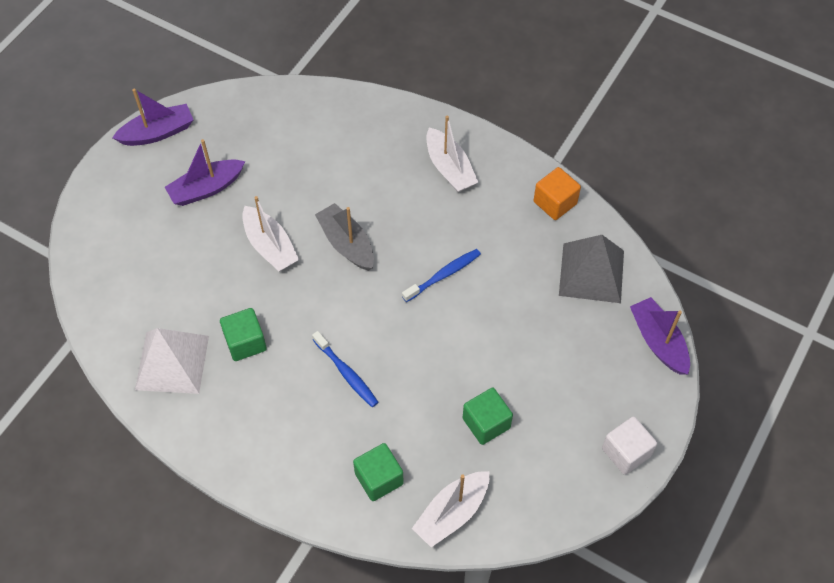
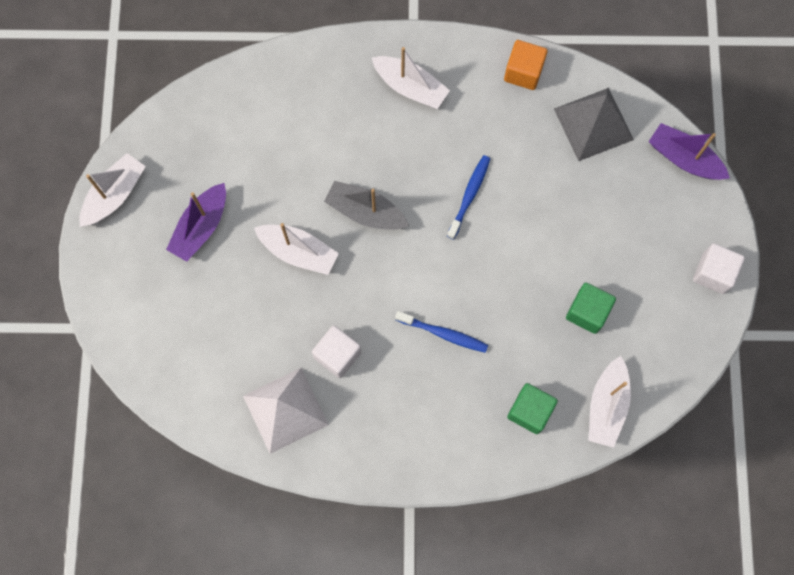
camera: 30 degrees left, 15 degrees up
purple boat [112,89,193,146] -> white boat [79,153,146,227]
green cube [220,308,267,361] -> white cube [312,326,361,378]

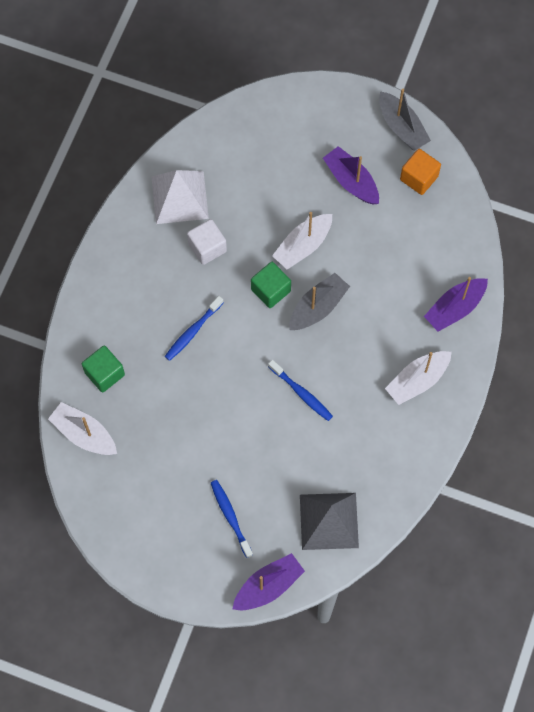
camera: 110 degrees right, 5 degrees down
white boat [79,153,146,227] -> grey boat [379,89,431,151]
orange cube [504,40,547,90] -> orange cube moved to [400,149,441,195]
green cube [566,283,616,334] -> green cube moved to [251,262,291,308]
white cube [693,243,745,294] -> none
none -> blue toothbrush [211,480,253,558]
none -> purple boat [424,277,488,332]

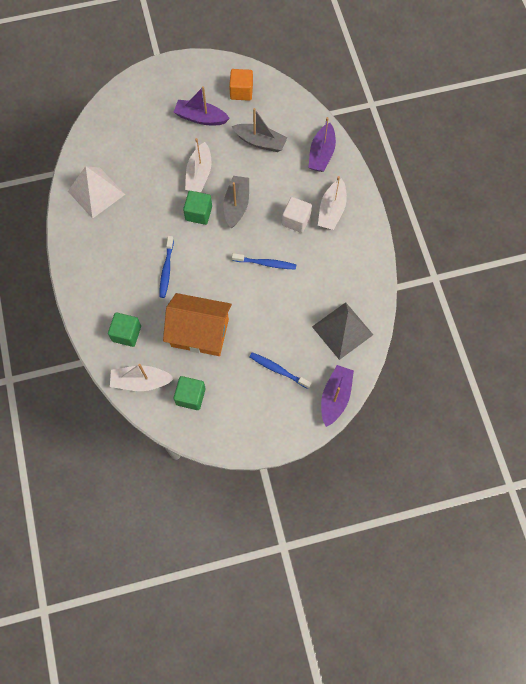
camera: 35 degrees left, 0 degrees up
white cube [187,219,227,265] -> white cube moved to [282,197,312,233]
grey boat [379,89,431,151] -> grey boat moved to [232,108,287,152]
none -> orange house [163,293,232,356]
none -> green cube [173,376,206,410]

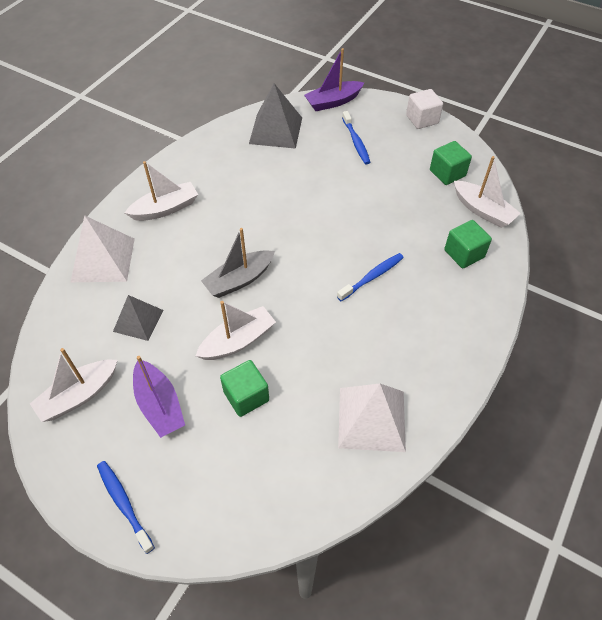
camera: 135 degrees left, 15 degrees down
orange house [163,293,232,356] -> none
green cube [183,191,212,225] -> green cube moved to [220,360,269,417]
orange cube [229,69,253,101] -> white boat [30,348,117,422]
grey boat [232,108,287,152] -> grey pyramid [113,295,164,341]
blue toothbrush [232,253,296,270] -> blue toothbrush moved to [97,461,155,554]
white cube [282,197,312,233] -> white cube moved to [406,89,443,129]
purple boat [308,117,336,172] -> white pyramid [71,215,135,282]

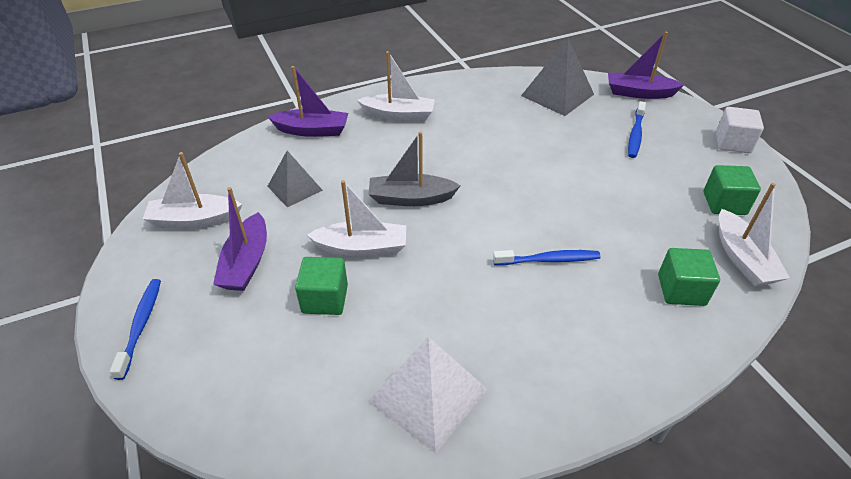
camera: 35 degrees right, 10 degrees down
white pyramid [71,215,135,282] -> purple boat [267,66,348,137]

